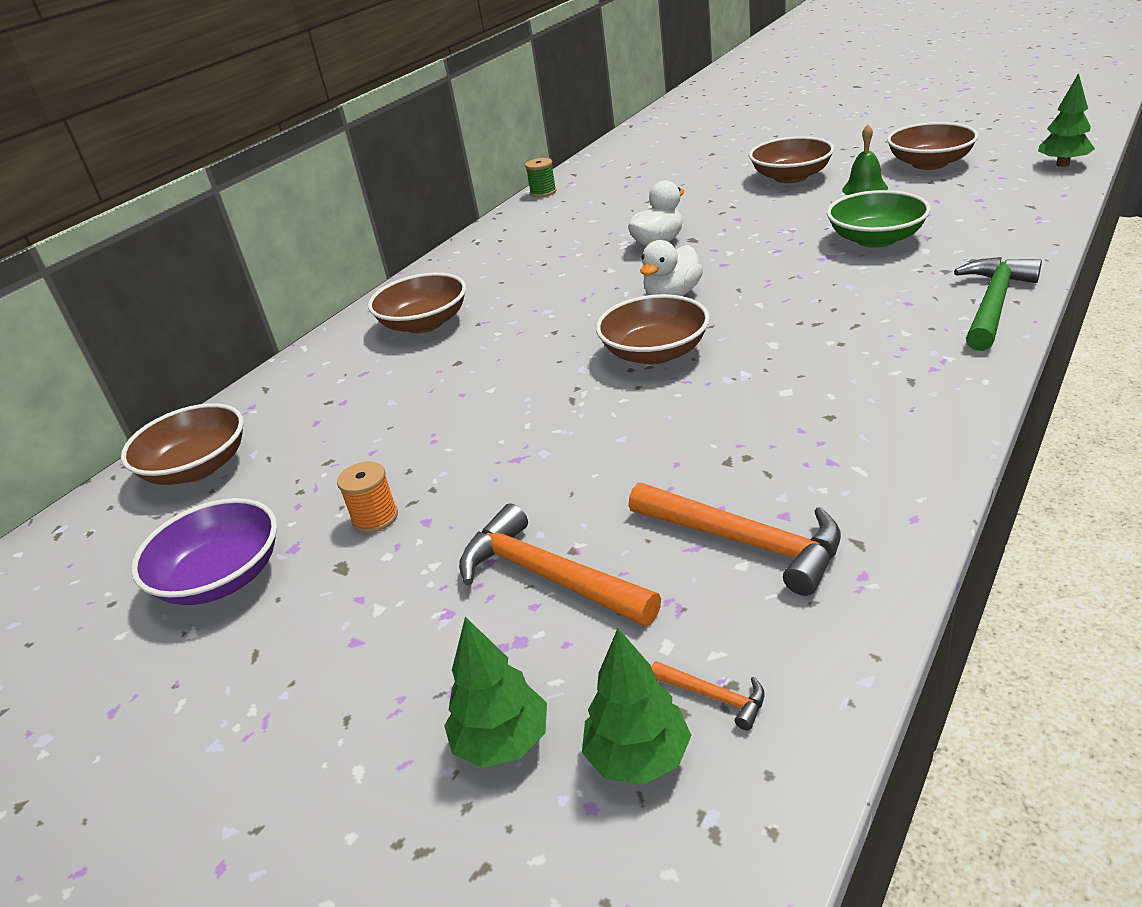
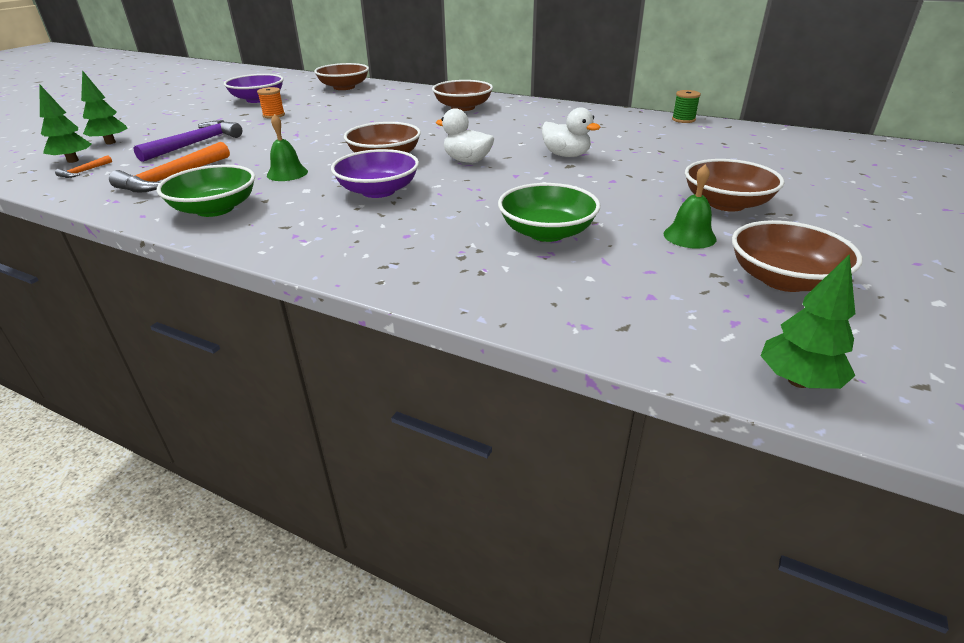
camera: 80 degrees right, 0 degrees up
orange hammer [459,503,661,626] -> purple hammer [133,120,242,162]
green hammer [954,257,1042,351] -> none
none -> green bowl [157,165,255,217]
none -> green bell [267,114,308,181]
none -> purple bowl [331,149,419,198]

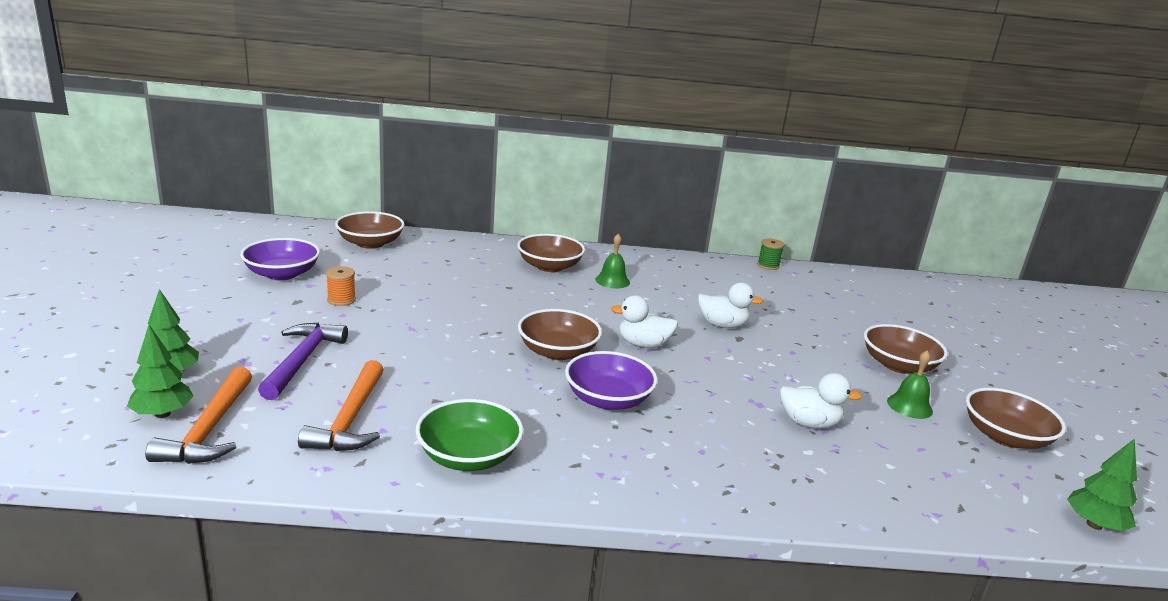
camera: 30 degrees left, 10 degrees down
orange hammer [55,155,112,178] -> orange hammer [145,367,252,464], size x2.21
green bell [267,114,308,181] -> green bell moved to [595,234,630,288]
green bowl [498,183,600,242] -> white duck [780,373,862,428]

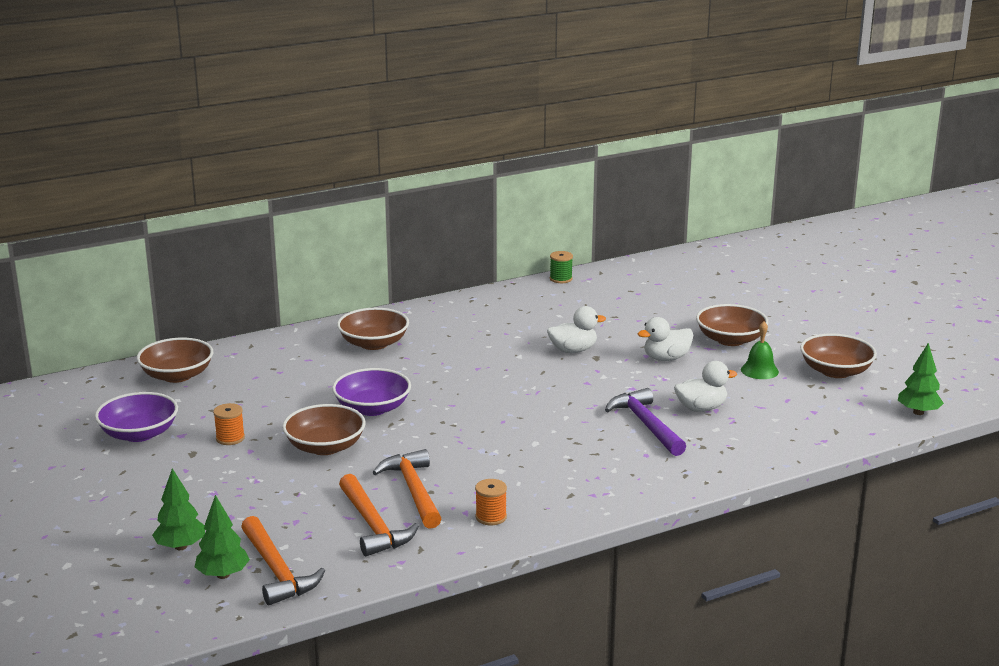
camera: 25 degrees left, 0 degrees up
purple hammer [258,323,348,400] -> purple hammer moved to [605,388,686,456]
green bowl [416,399,523,471] -> orange spool [475,479,507,525]
brown bowl [518,309,602,360] -> brown bowl moved to [282,404,366,455]
purple bowl [565,351,658,410] -> purple bowl moved to [332,368,411,416]
green bell [595,234,630,288] -> none
white duck [611,295,678,348] -> white duck moved to [637,317,693,361]
none -> orange hammer [372,449,442,529]

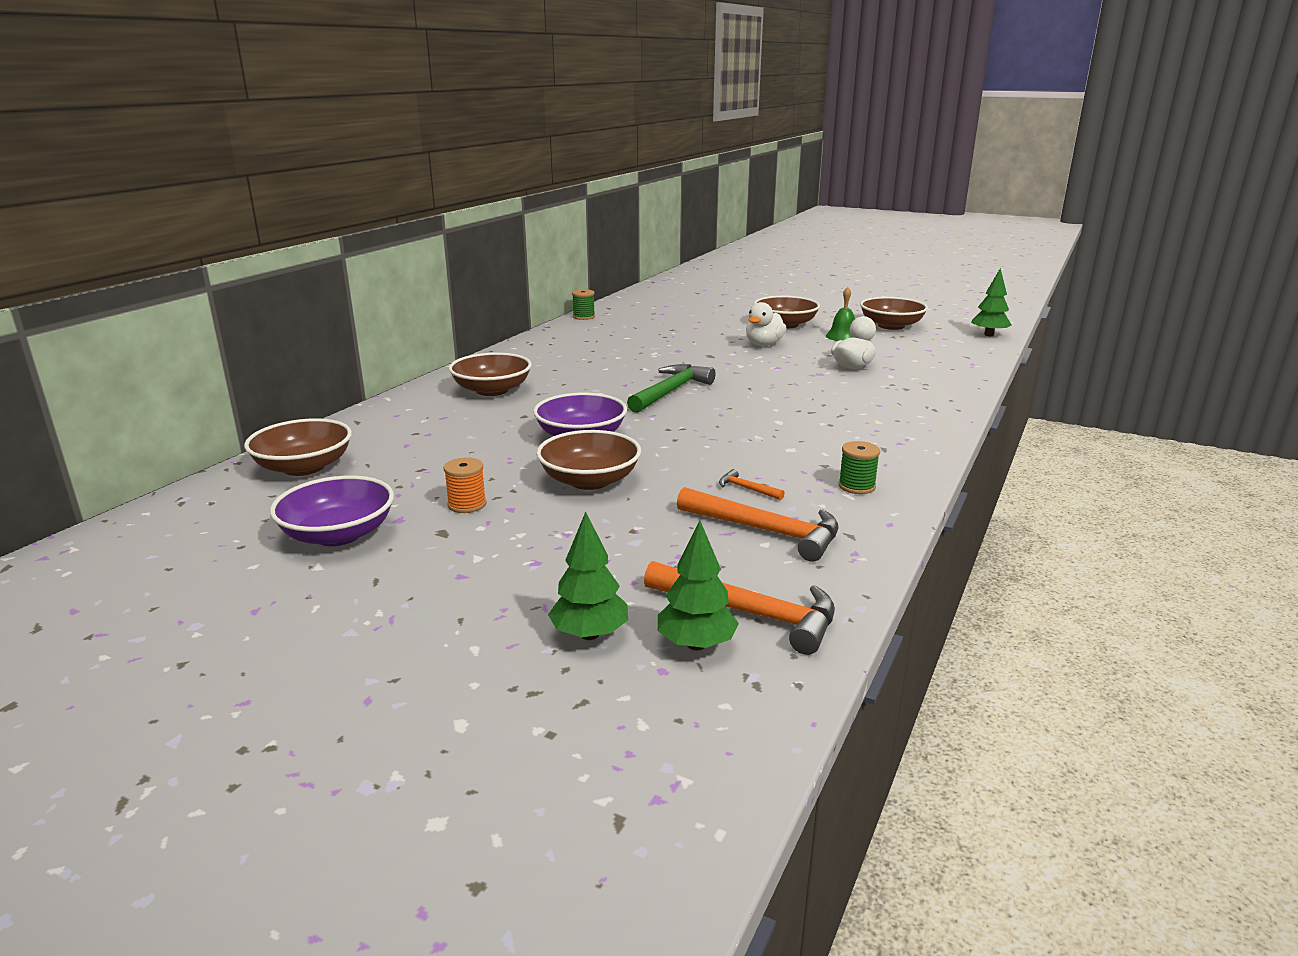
camera: 35 degrees left, 0 degrees up
orange hammer [372,449,442,529] -> orange hammer [719,469,785,500], size x0.45
orange spool [475,479,507,525] -> green spool [838,441,880,494]
white duck [547,306,606,353] -> none
purple hammer [605,388,686,456] -> none
none -> green hammer [627,364,716,413]

